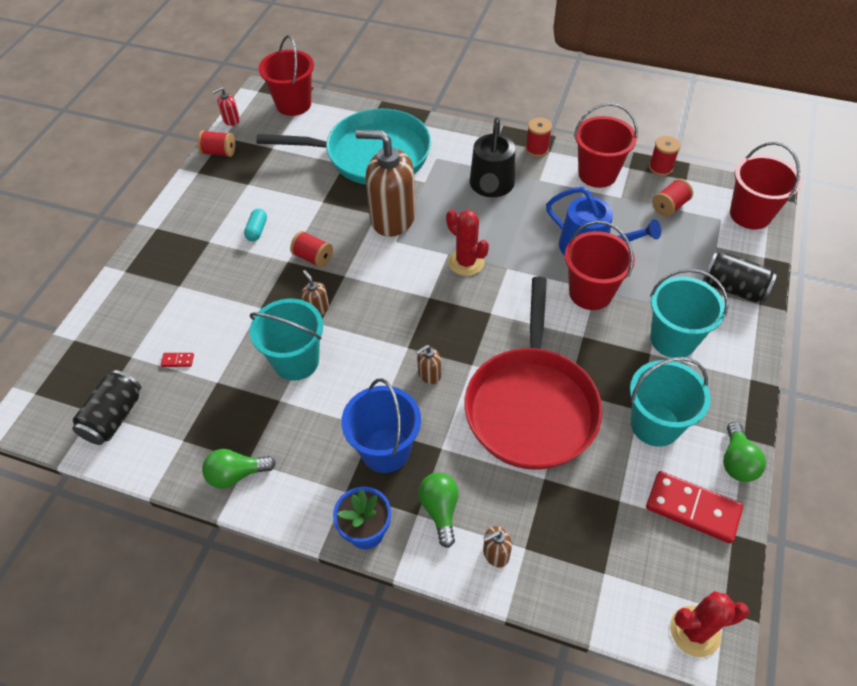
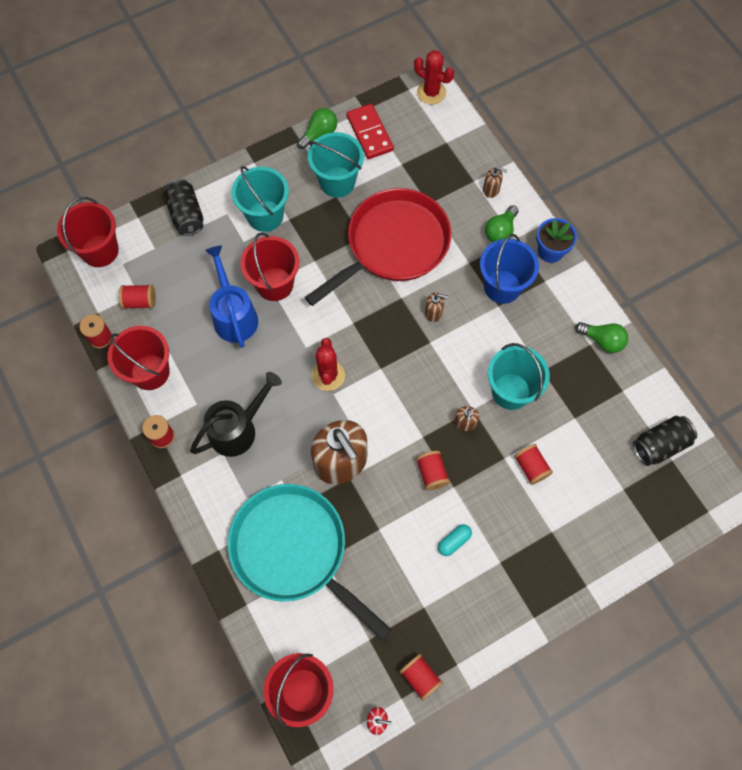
camera: 140 degrees left, 15 degrees up
red domino [161,353,194,367] -> none
none -> red spool [514,444,553,485]

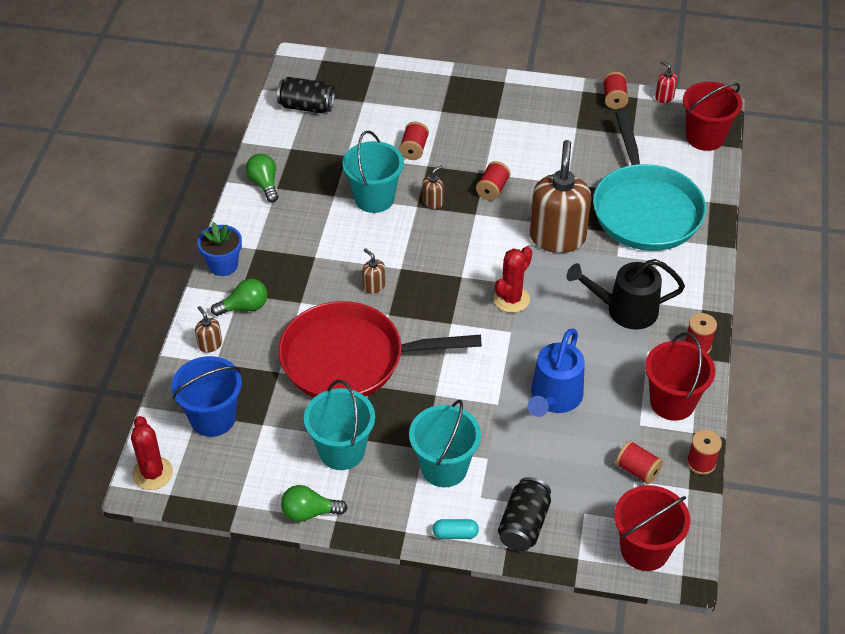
camera: 140 degrees left, 20 degrees down
red bucket [240,232,299,301] -> none
red domino [346,104,394,159] -> none
turquoise capsule [438,524,472,556] -> turquoise capsule moved to [433,519,479,539]
blue bucket [480,234,539,304] -> blue bucket moved to [171,356,242,437]

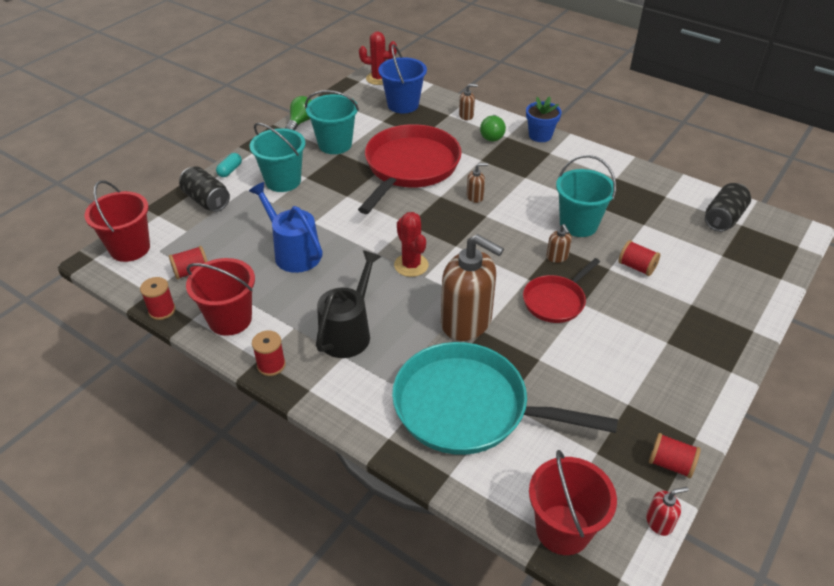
camera: 115 degrees right, 5 degrees down
green light bulb [246,154,278,202] -> none
red spool [476,161,510,200] -> red pan [523,258,600,323]

